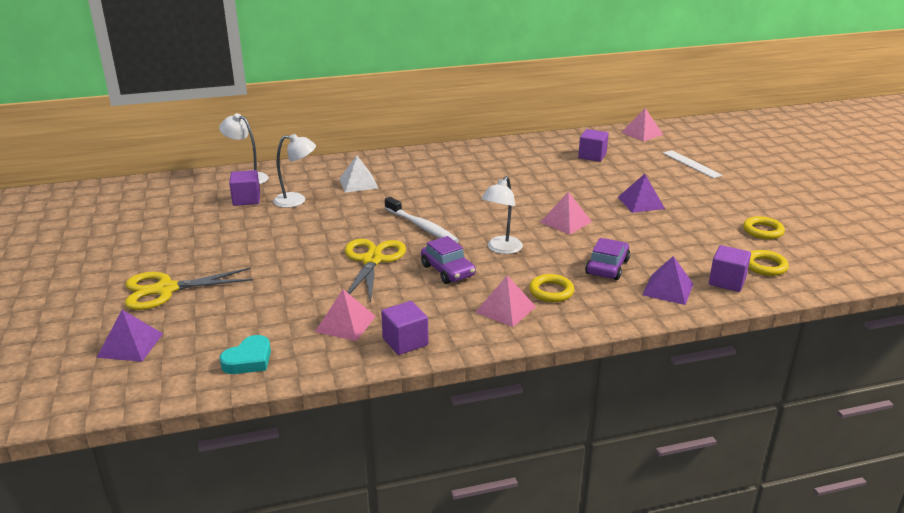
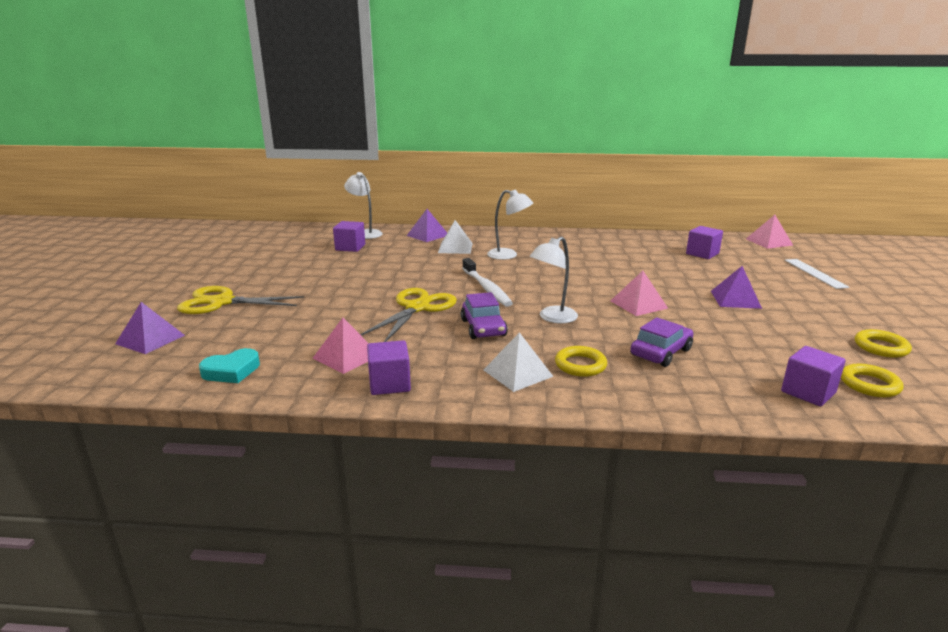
camera: 20 degrees right, 5 degrees down
white lamp [273,134,316,208] -> white lamp moved to [487,189,533,260]
pink pyramid [475,275,536,327] -> white pyramid [484,332,554,392]
purple pyramid [642,256,693,305] -> purple pyramid moved to [407,209,447,242]

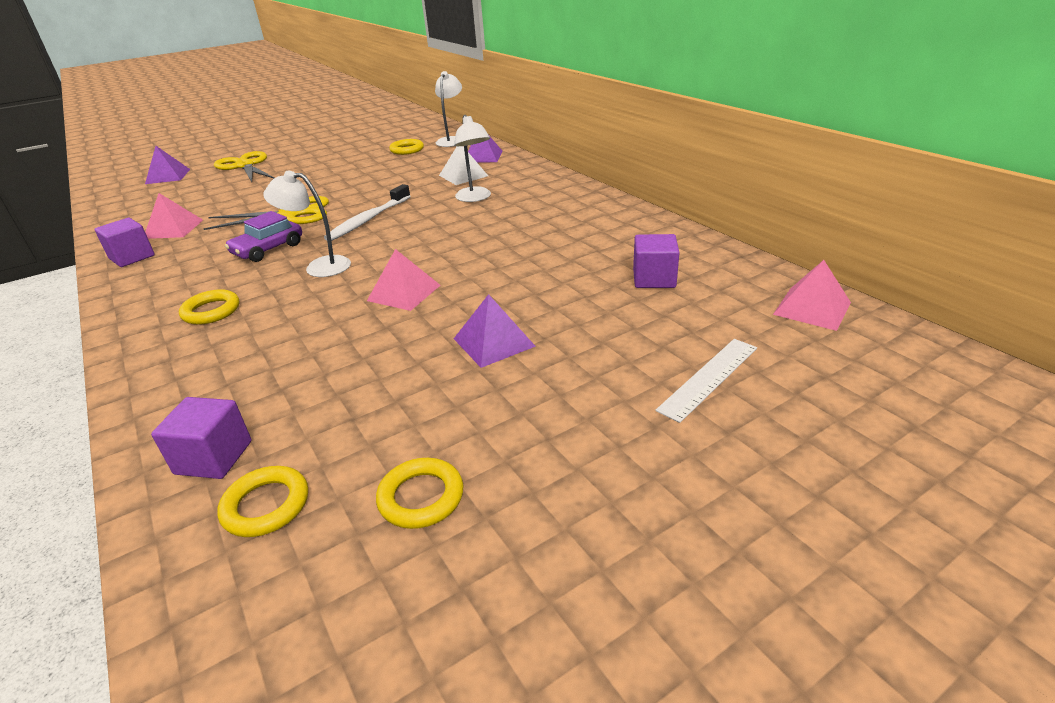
camera: 55 degrees right, 10 degrees up
turquoise heart [199,348,260,383] -> none
purple cube [333,221,365,252] -> yellow ring [389,139,424,155]
white pyramid [484,332,554,392] -> none
purple car [630,317,693,367] -> none

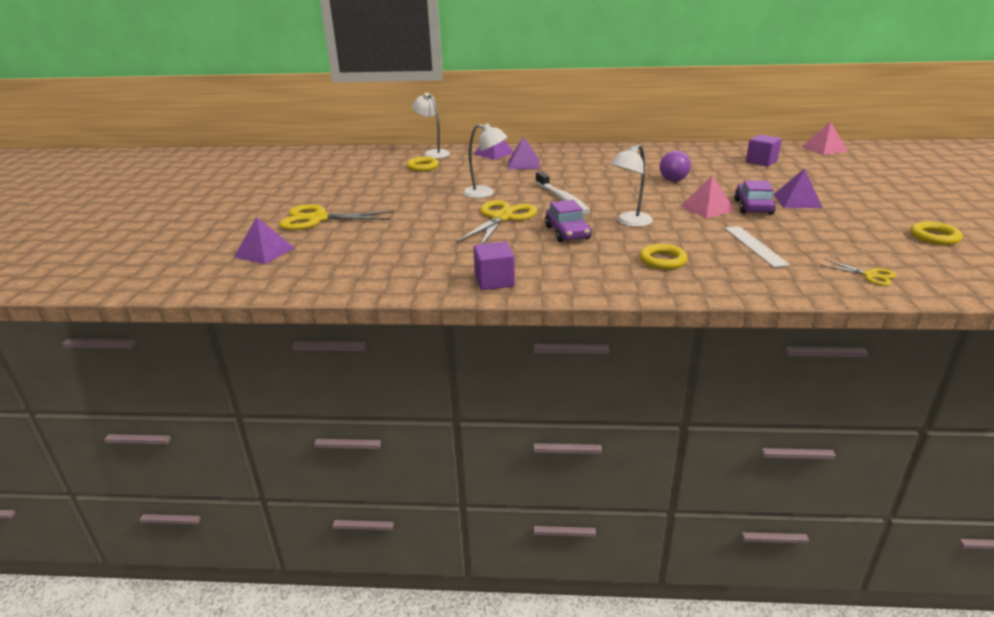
camera: 55 degrees left, 5 degrees down
pink pyramid [145,193,203,239] -> none
purple cube [151,397,252,479] -> yellow scissors [820,259,897,286]
yellow ring [217,466,308,537] -> none
white pyramid [439,146,488,185] -> purple pyramid [508,136,539,169]
white lamp [454,115,491,202] -> white lamp moved to [463,123,507,198]
white ruler [655,339,757,423] -> white ruler moved to [725,226,790,267]
none -> purple ball [660,151,691,181]
none -> purple car [734,180,776,214]

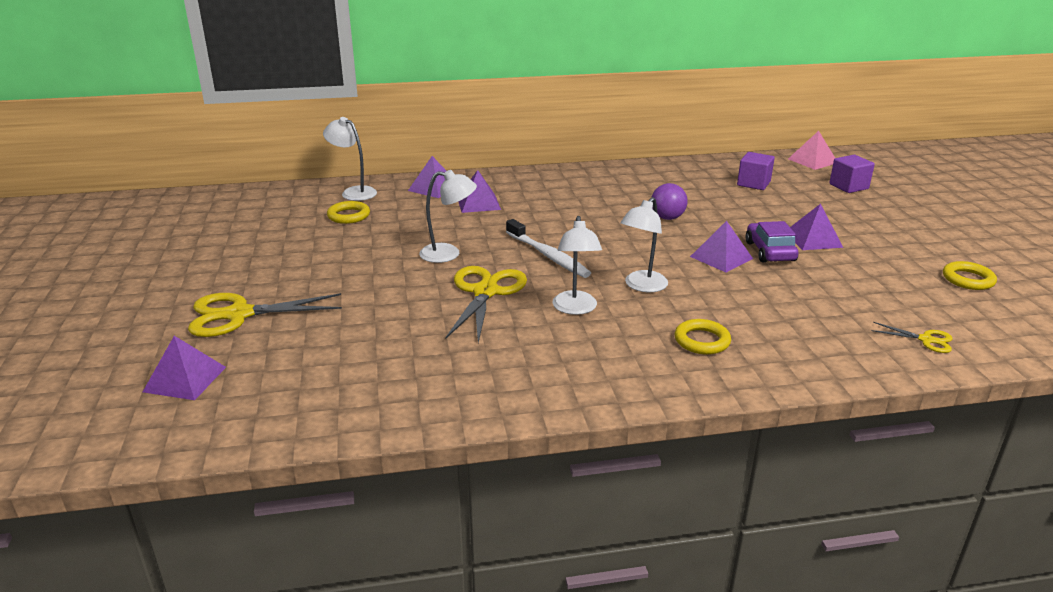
camera: 15 degrees left, 0 degrees up
purple cube [473,242,515,290] -> purple cube moved to [829,155,875,193]
purple car [545,200,592,242] -> white lamp [552,216,602,315]
pink pyramid [681,175,735,218] -> purple pyramid [690,221,753,272]
white ruler [725,226,790,267] -> none

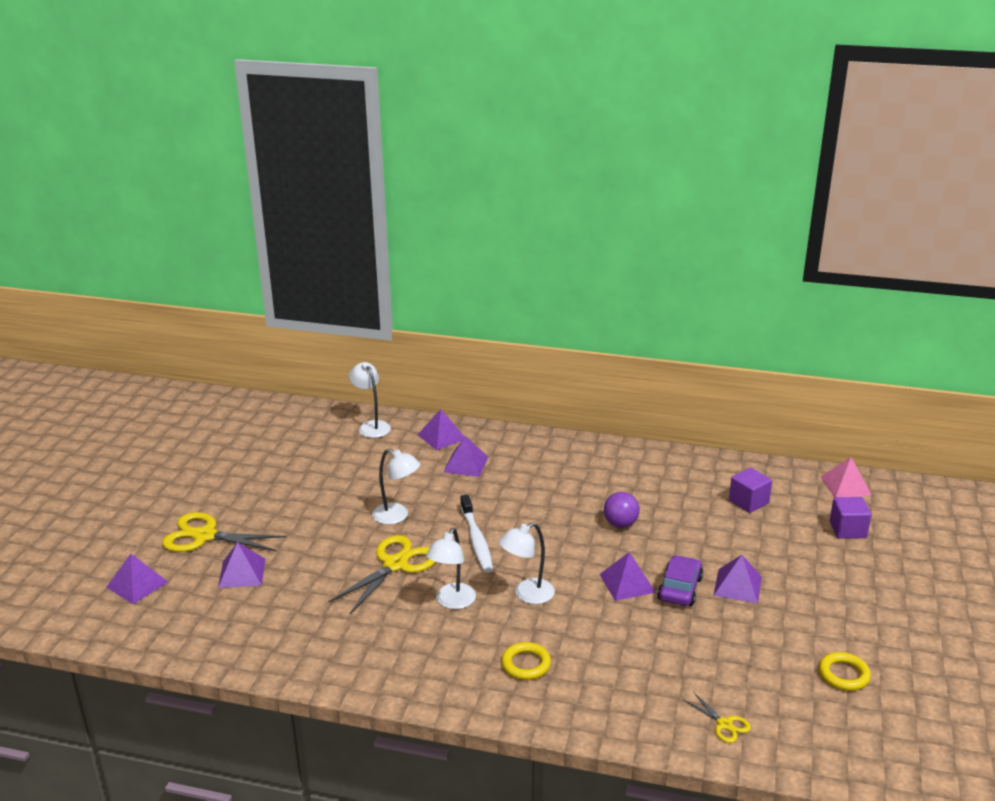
camera: 25 degrees right, 0 degrees up
yellow ring [327,201,370,224] -> none
none -> purple pyramid [218,542,265,588]

